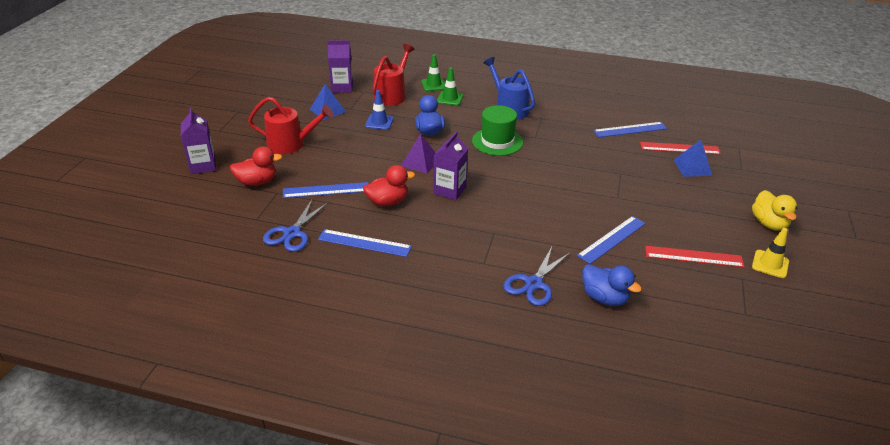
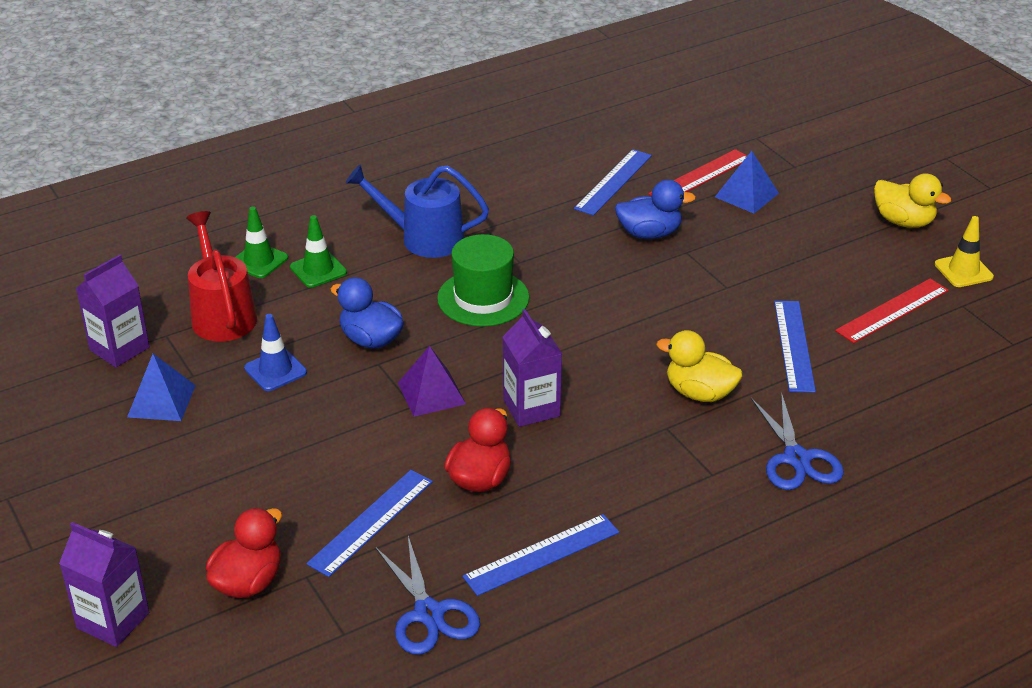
camera: 45 degrees left, 0 degrees up
red watering can [248,96,333,154] -> none
blue duck [582,264,642,306] -> blue duck moved to [615,179,696,239]
none -> yellow duck [656,330,743,402]

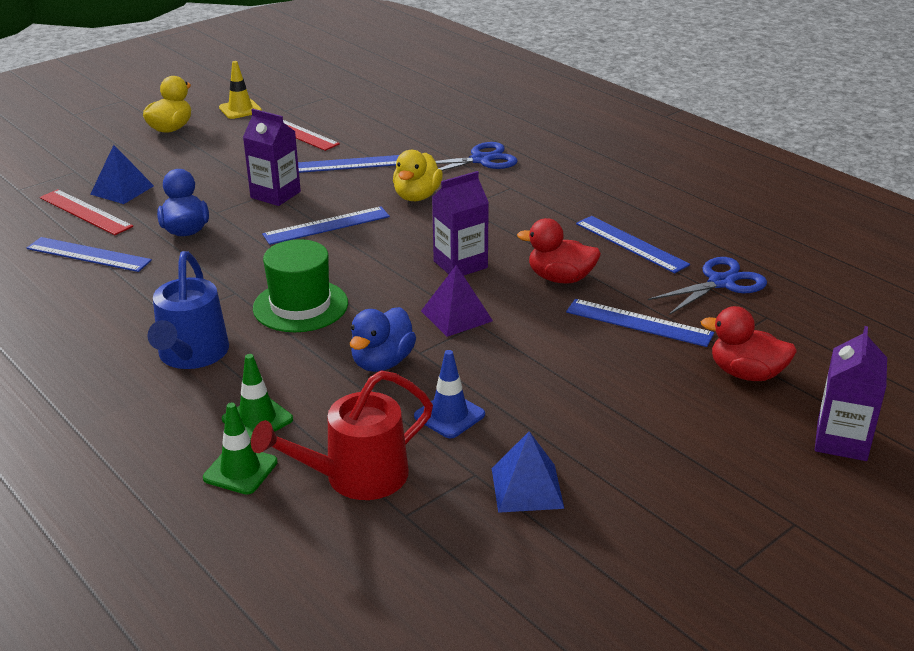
camera: 100 degrees left, 5 degrees down
purple carton [76,254,150,368] -> purple carton moved to [243,109,301,206]
none -> blue ruler [262,207,390,245]

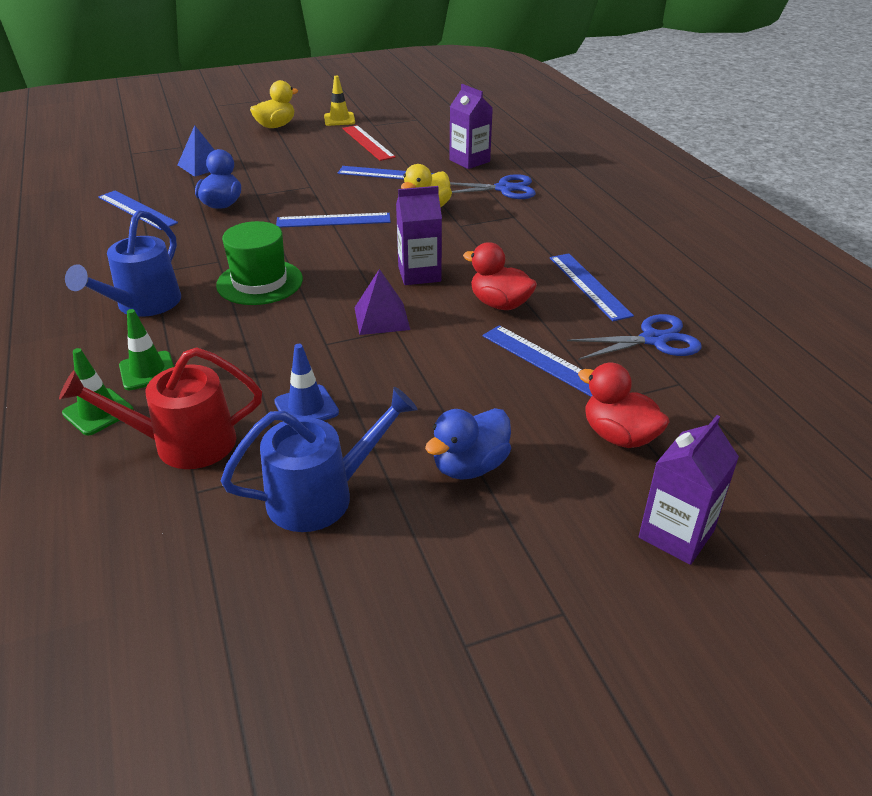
camera: 20 degrees right, 5 degrees up
red ruler [40,189,133,235] -> none
purple carton [243,109,301,206] -> purple carton moved to [449,84,493,169]
blue duck [350,307,416,372] -> blue duck moved to [425,408,511,480]
blue pyramid [492,431,564,513] -> blue watering can [220,387,418,532]

